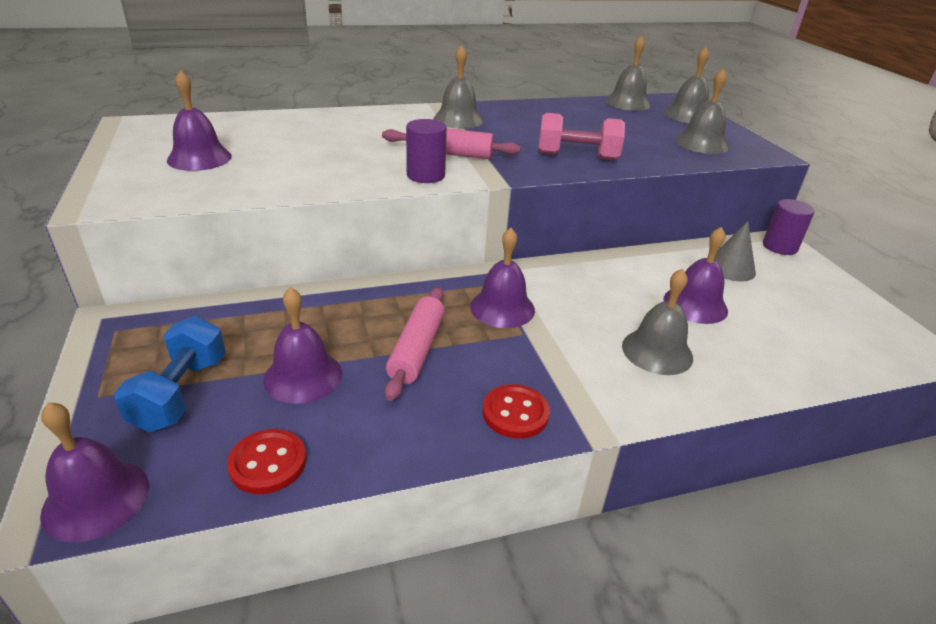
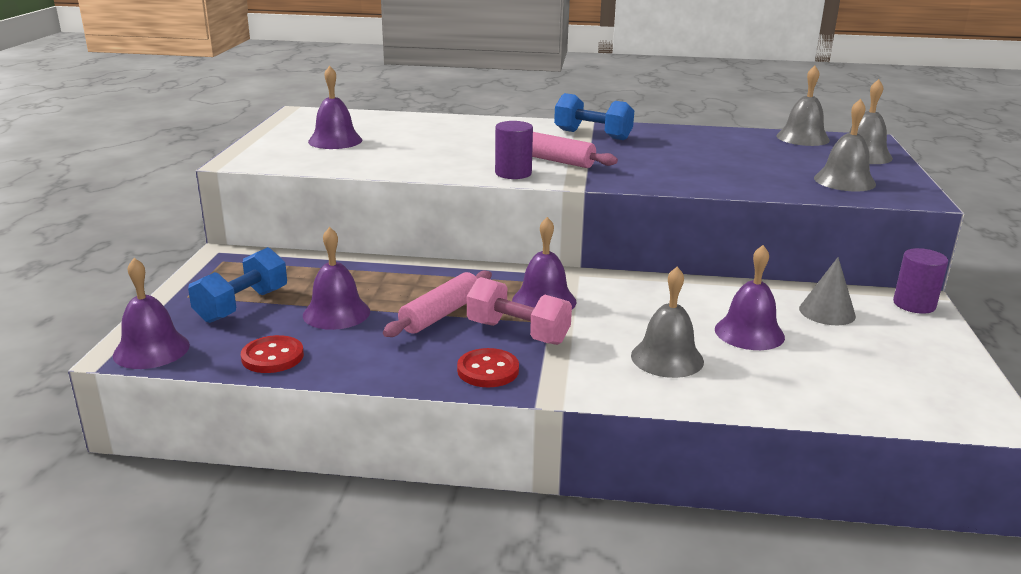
camera: 25 degrees right, 10 degrees down
grey bell [434,45,484,129] -> blue dumbbell [554,93,634,140]
pink dumbbell [538,113,625,160] -> pink dumbbell moved to [467,277,572,345]

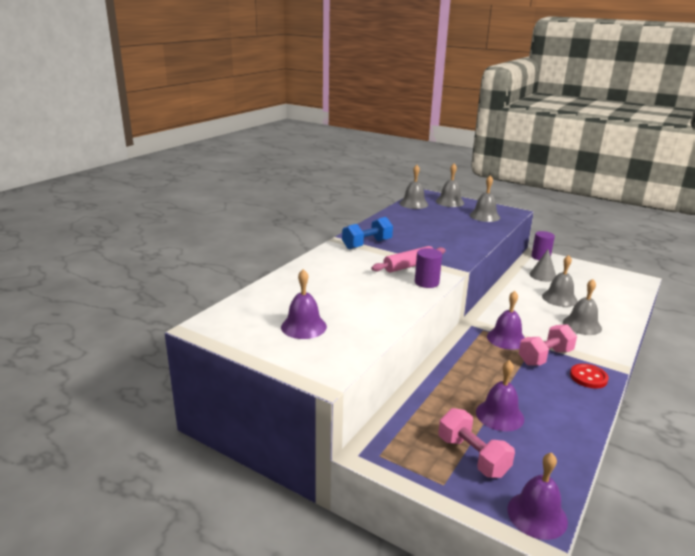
camera: 65 degrees left, 0 degrees up
blue dumbbell [188,247,287,323] -> pink dumbbell [438,408,515,478]
red button [241,335,304,373] -> none
pink rolling pin [383,270,492,337] -> none
purple bell [715,245,785,350] -> grey bell [542,255,578,307]

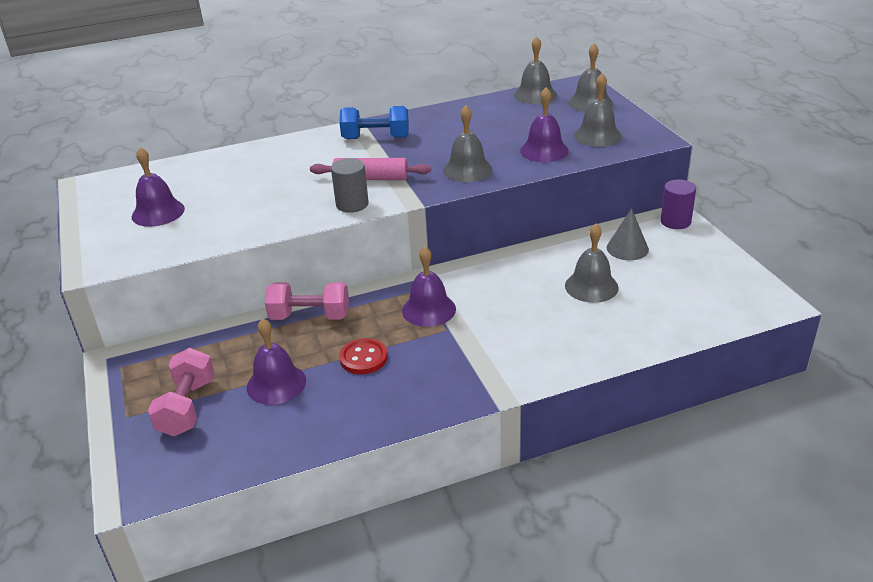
camera: 40 degrees right, 10 degrees up
purple cylinder [415,248,442,288] -> grey cylinder [331,158,369,213]
purple bell [507,453,568,540] -> purple bell moved to [520,87,569,162]
pink dumbbell [519,324,577,365] -> pink dumbbell moved to [265,282,349,320]
grey bell [563,279,602,335] -> grey bell moved to [443,105,493,182]
red button [570,364,609,389] -> red button moved to [339,338,388,374]

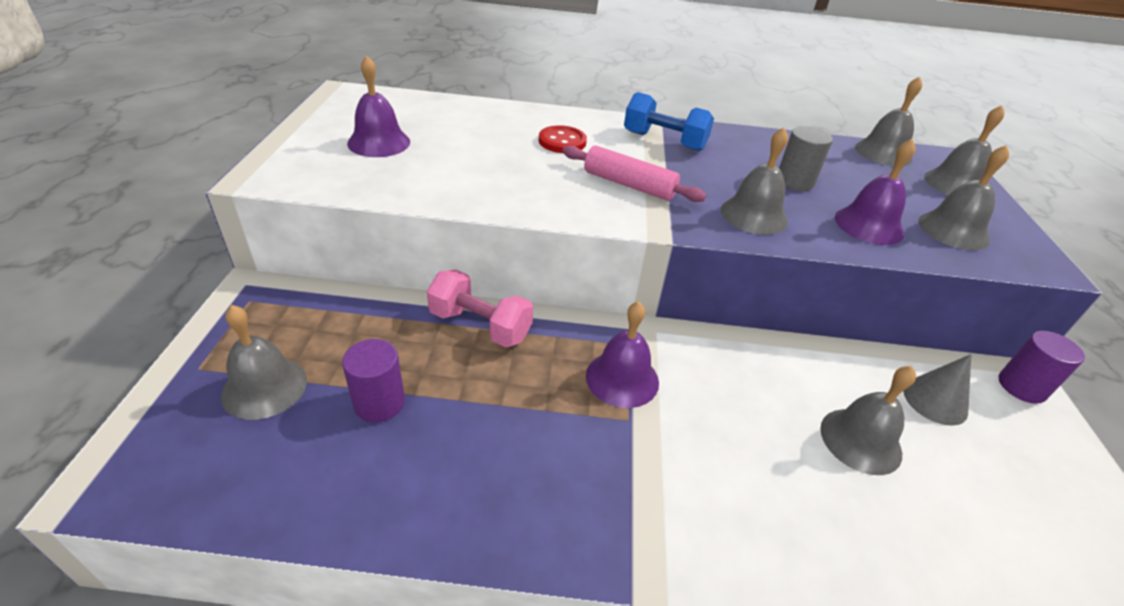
camera: 20 degrees right, 5 degrees up
pink dumbbell [148,348,214,437] -> grey bell [221,305,307,420]
purple bell [247,318,306,405] -> purple cylinder [342,339,405,422]
grey cylinder [331,158,369,213] -> grey cylinder moved to [779,126,833,191]
red button [339,338,388,374] -> red button moved to [539,125,587,153]

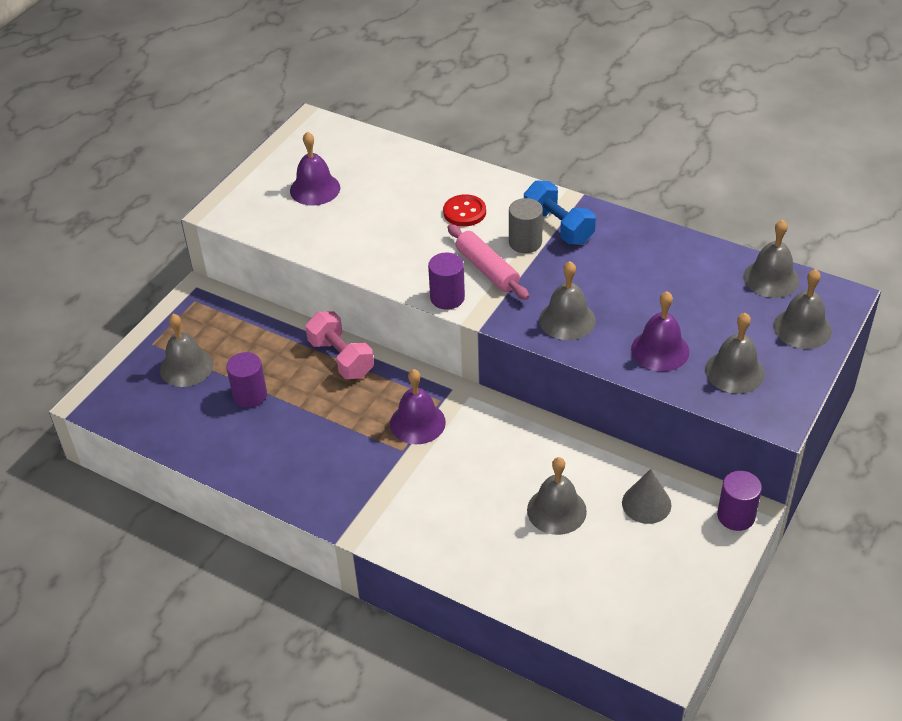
camera: 30 degrees right, 5 degrees up
grey cylinder [779,126,833,191] -> grey cylinder moved to [509,198,543,253]
none -> purple cylinder [428,252,465,310]

